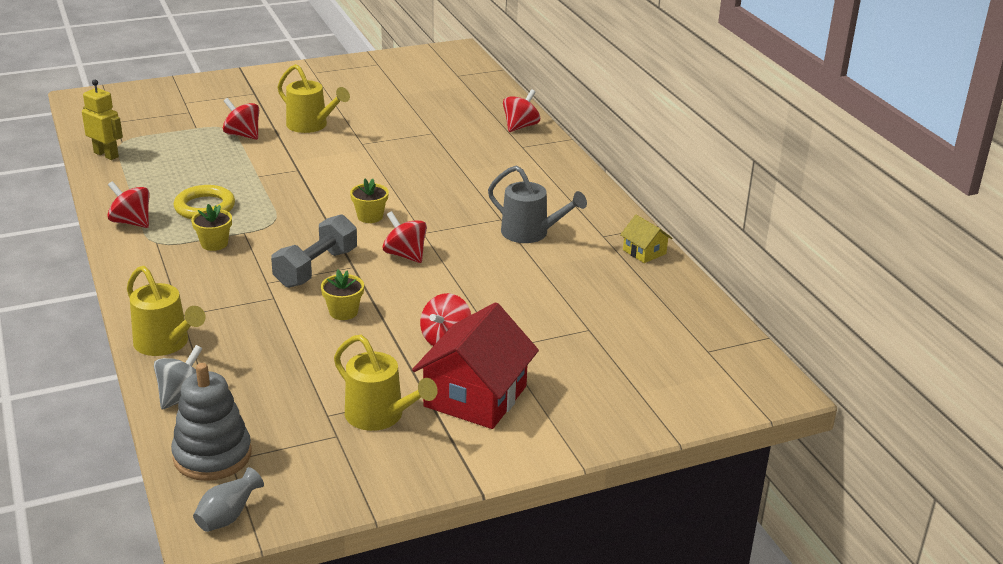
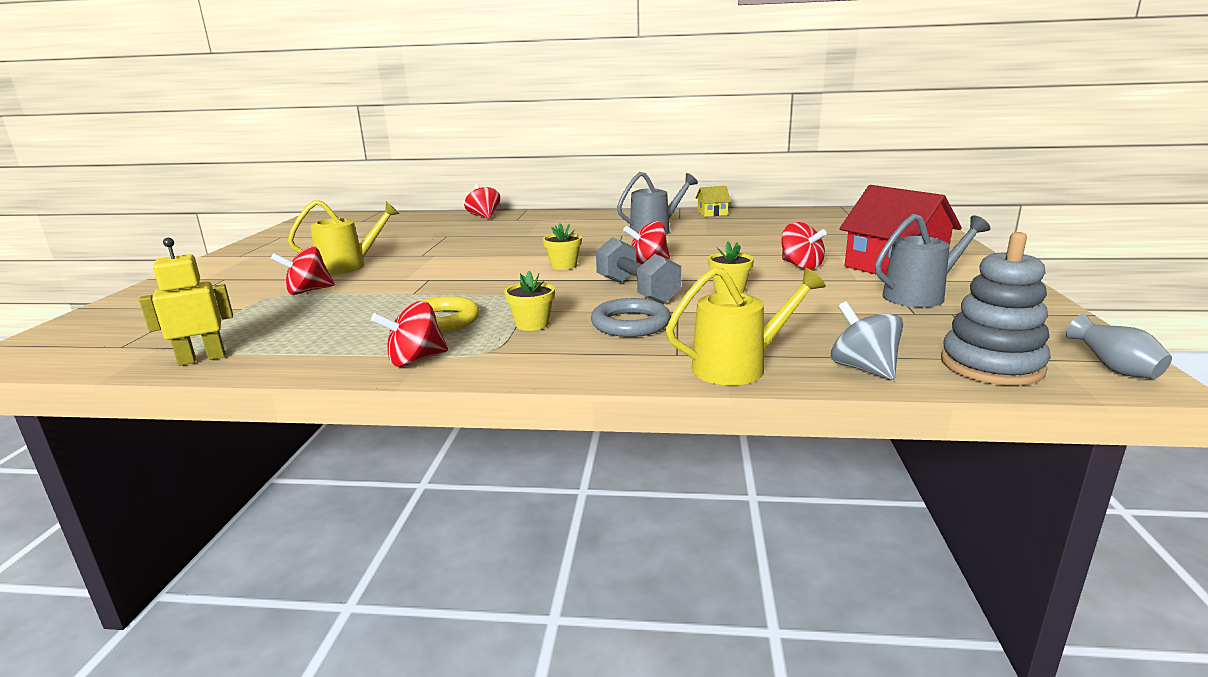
camera: 60 degrees left, 10 degrees down
yellow watering can [334,335,438,431] -> grey watering can [875,214,990,307]
none -> grey ring [591,298,671,337]

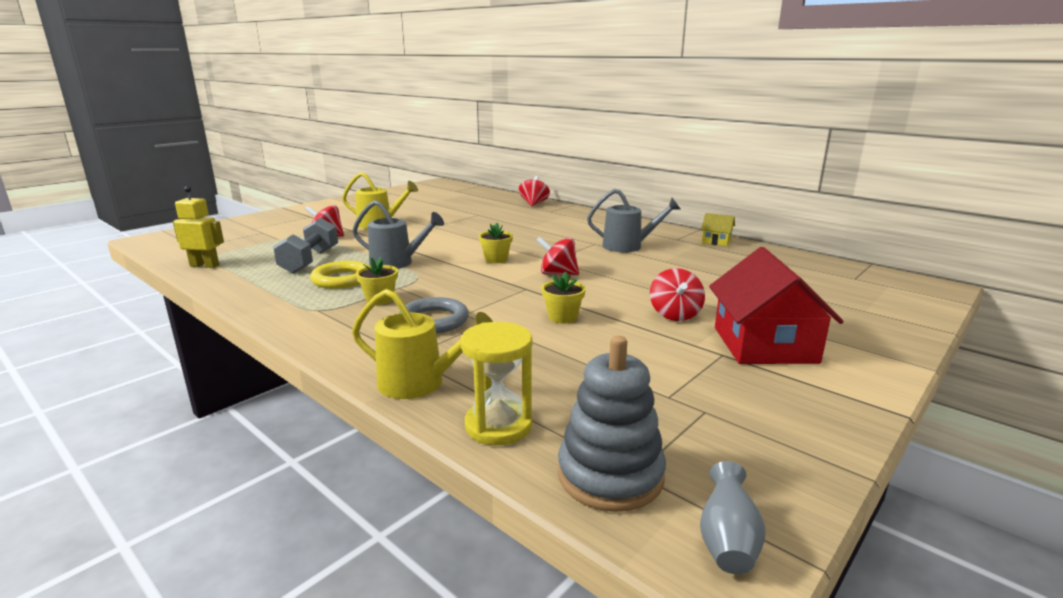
camera: 35 degrees right, 0 degrees up
red spinning top [371,301,448,367] -> none
grey dumbbell [596,237,681,304] -> grey dumbbell moved to [273,218,338,274]
grey spinning top [831,301,903,380] -> yellow hourglass [460,322,532,445]
grey watering can [875,214,990,307] -> grey watering can moved to [352,200,444,269]

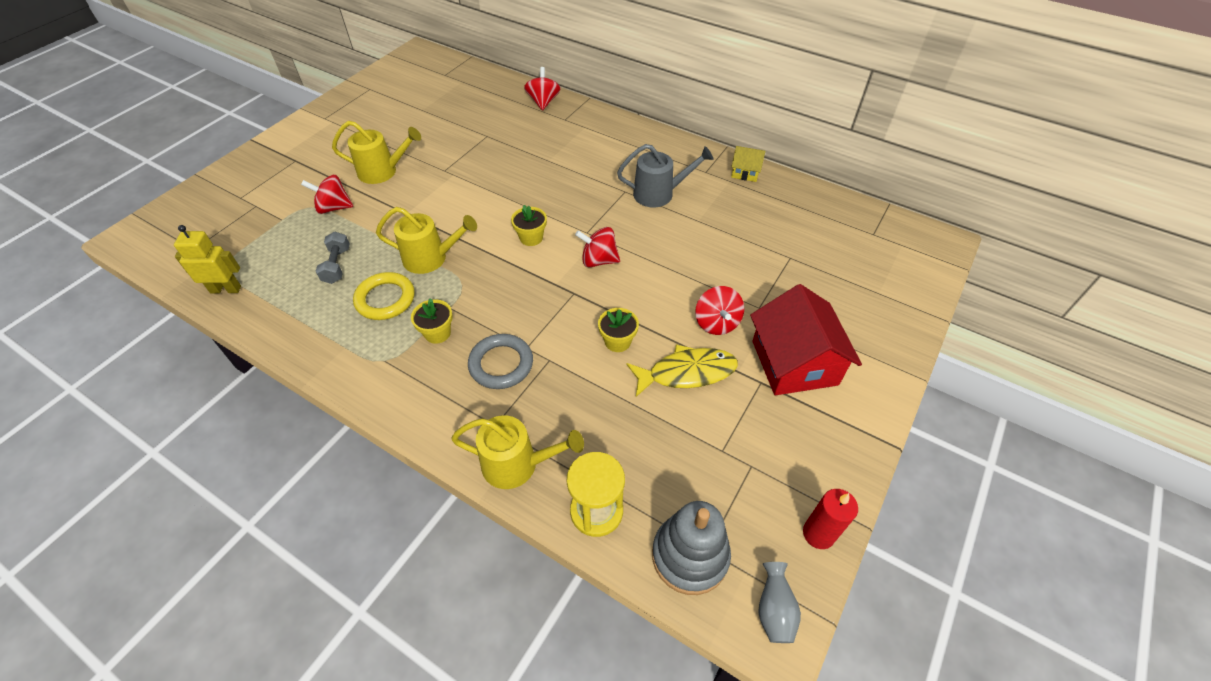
camera: 10 degrees left, 30 degrees up
grey dumbbell [273,218,338,274] -> grey dumbbell [315,232,350,284], size x0.63
grey watering can [352,200,444,269] -> yellow watering can [376,207,477,274]
none -> yellow fish [626,344,738,397]
none -> red candle [803,489,858,549]

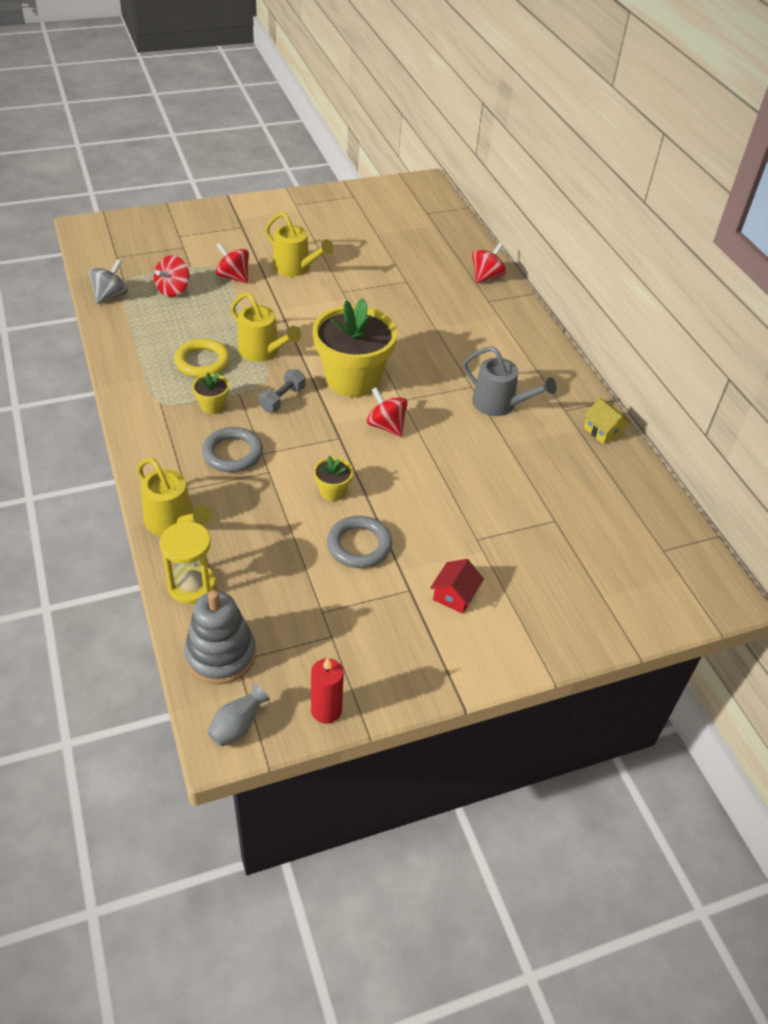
camera: 35 degrees right, 5 degrees down
yellow robot [174,225,241,293] -> grey spinning top [89,259,128,304]
grey dumbbell [315,232,350,284] -> grey dumbbell moved to [259,369,305,412]
yellow flower pot [511,205,547,246] -> yellow flower pot [313,298,397,397], size x2.34
yellow fish [626,344,738,397] -> grey ring [327,516,392,568]
red spinning top [695,286,744,335] -> red spinning top moved to [154,255,189,297]
red house [750,284,862,395] -> red house [430,559,484,614], size x0.48

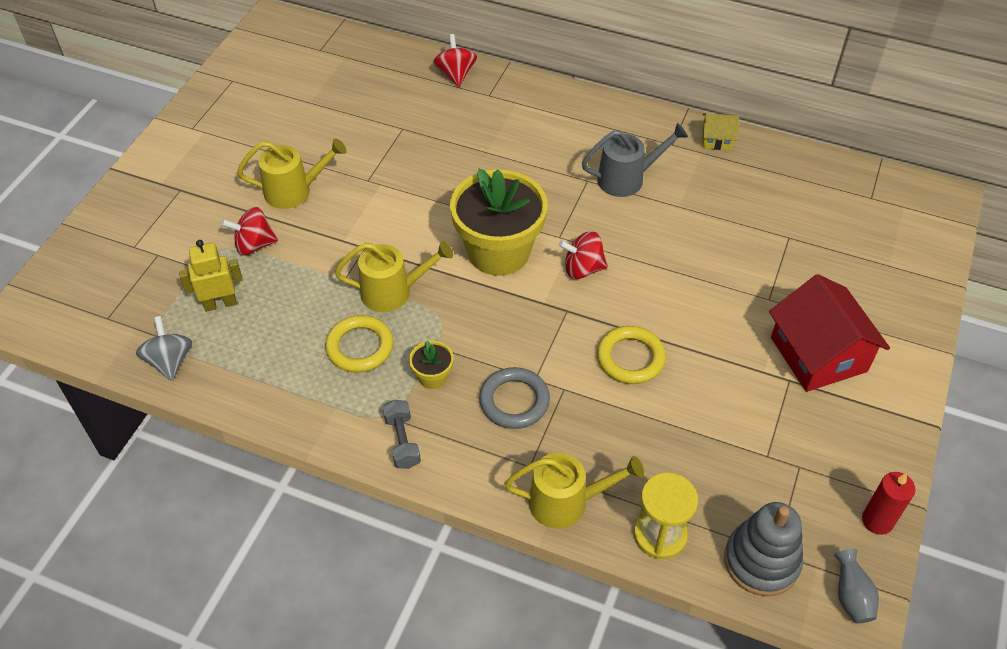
camera: 45 degrees left, 5 degrees up
red spinning top [154,255,189,297] -> yellow robot [179,240,243,312]
grey dumbbell [259,369,305,412] -> grey dumbbell moved to [383,400,421,469]
yellow flower pot [313,456,353,501] -> yellow ring [597,326,666,384]
grey ring [327,516,392,568] -> none
red house [430,559,484,614] -> red house [769,274,890,392], size x2.09

